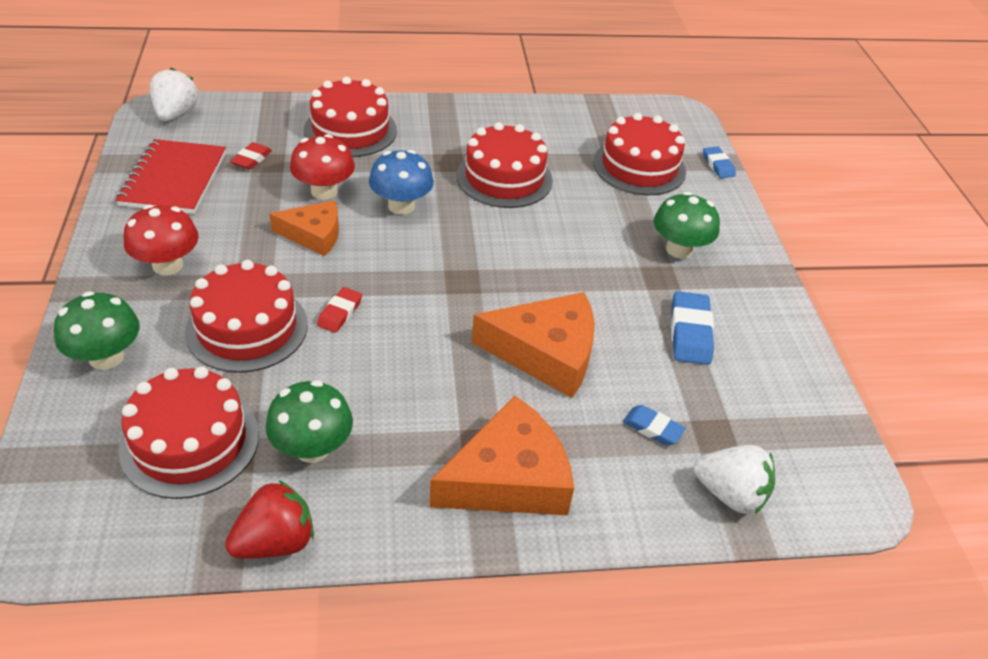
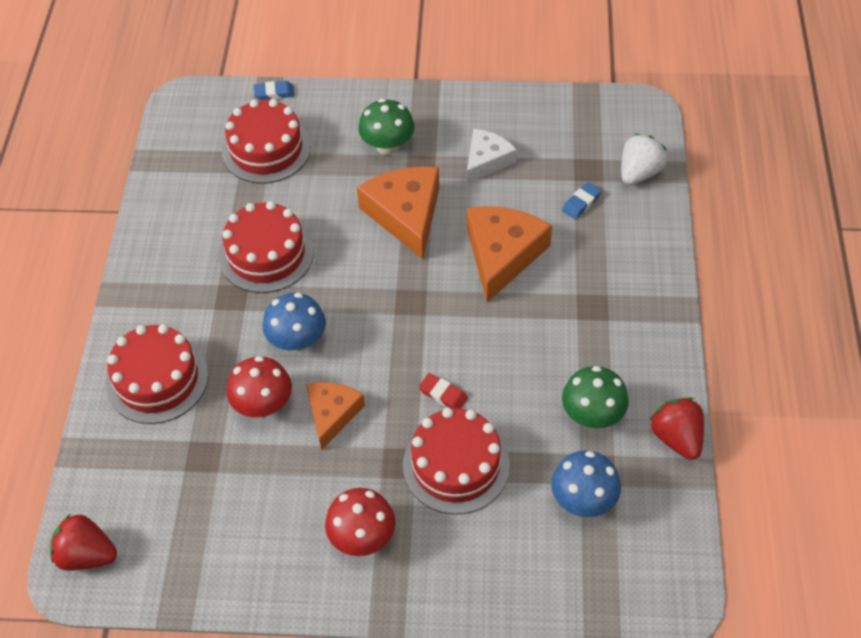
camera: 75 degrees left, 10 degrees up
green mushroom [54,291,139,370] -> none
red notebook [116,139,226,214] -> none
red cake [119,367,259,499] -> blue mushroom [551,451,621,517]
white strawberry [150,68,198,121] -> red strawberry [50,513,117,571]
red eraser [230,142,272,170] -> none
orange cheese [430,396,574,515] -> orange cheese moved to [357,166,440,259]
blue eraser [671,291,714,365] -> white cheese [467,129,517,183]

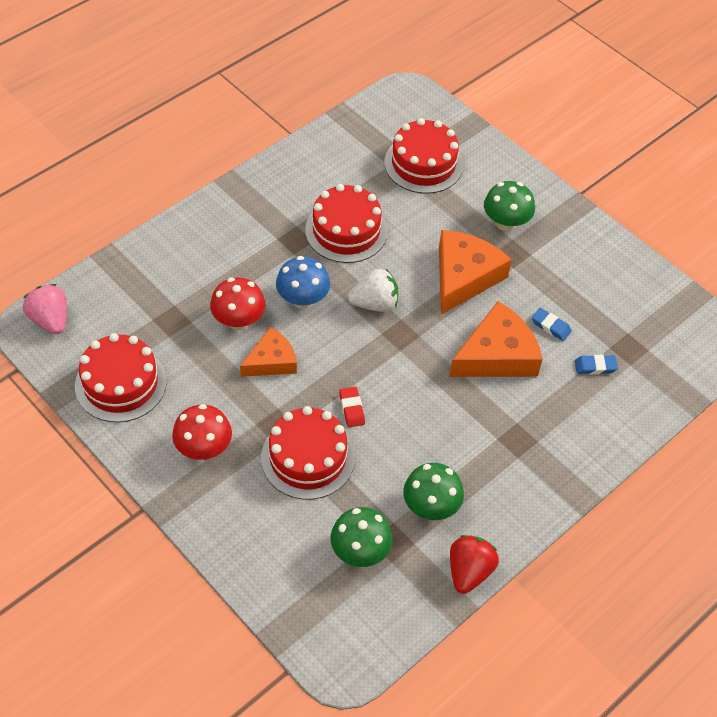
camera: 40 degrees right, 0 degrees up
red strawberry [50,513,117,571] -> pink strawberry [23,284,67,335]
red cake [106,324,208,424] -> red cake moved to [75,333,167,422]
blue eraser [254,81,294,100] -> blue eraser moved to [532,308,572,341]
white cheese [467,129,517,183] -> none
blue mushroom [551,451,621,517] -> green mushroom [331,507,393,567]
white strawberry [621,134,667,185] -> white strawberry moved to [348,269,398,312]

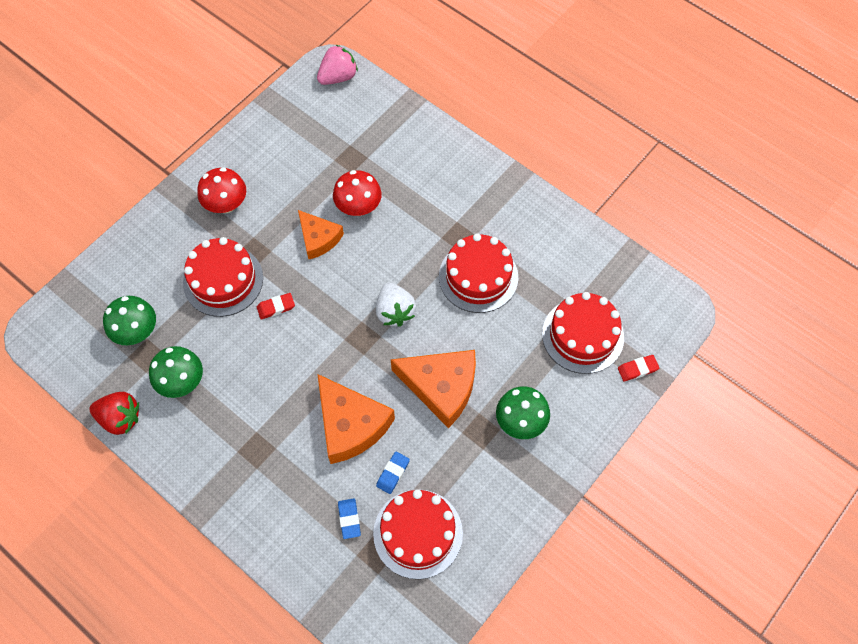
camera: 85 degrees right, 10 degrees up
red cake [75,333,167,422] -> red cake moved to [373,489,463,579]
blue mushroom [276,256,330,309] -> none
none -> red eraser [618,355,659,382]

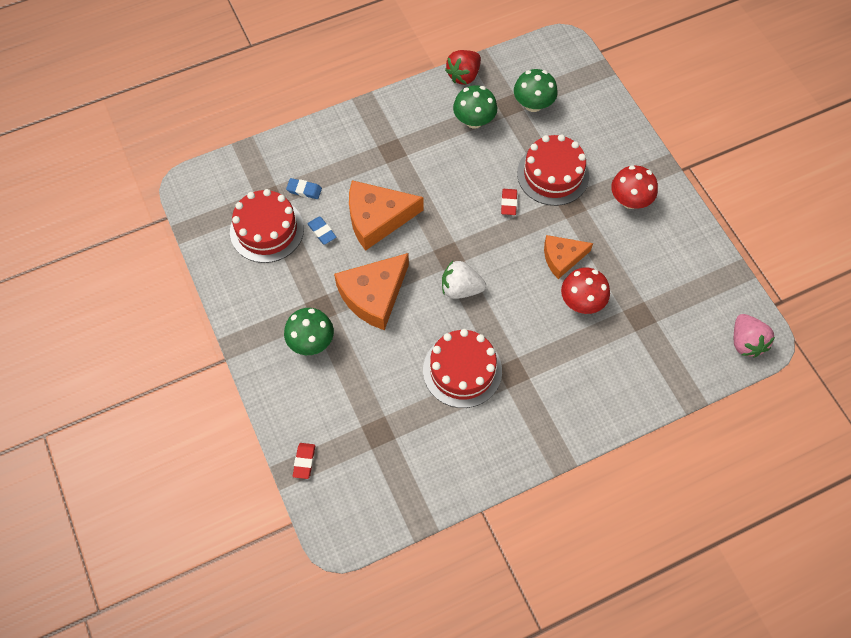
camera: 115 degrees right, 0 degrees up
red cake [542,292,624,374] -> none

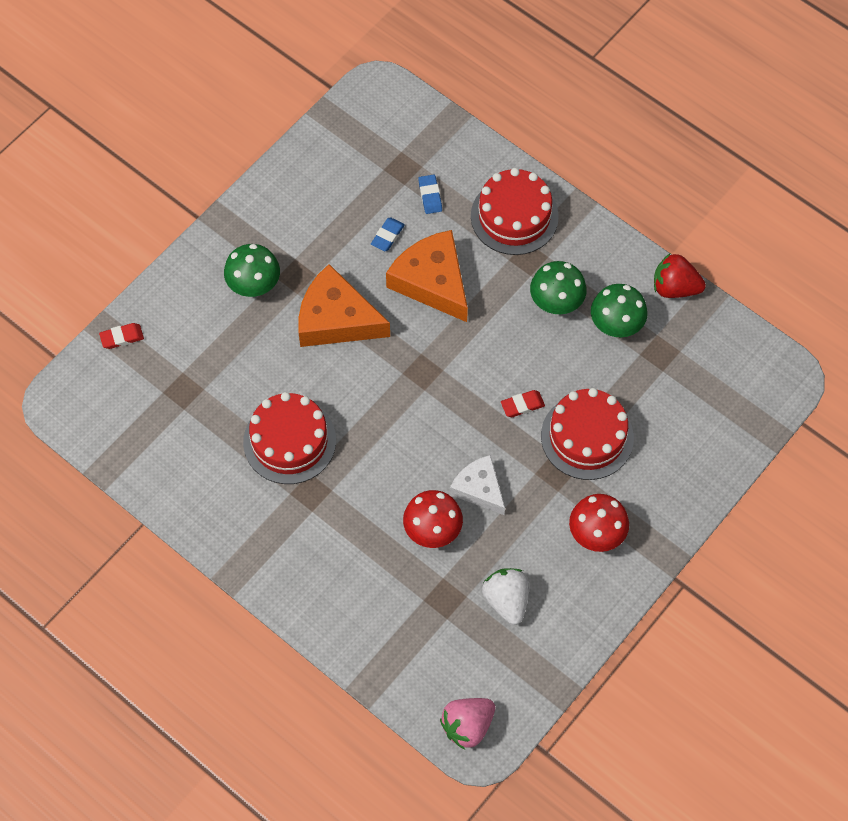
camera: 65 degrees right, 0 degrees up
red cake [230,189,304,263] -> red cake moved to [471,168,559,255]
white strawberry [442,261,486,299] -> white strawberry moved to [482,568,530,625]
green mushroom [514,69,558,112] -> green mushroom moved to [530,261,587,314]
orange cheese [544,235,593,279] -> white cheese [450,455,505,515]

